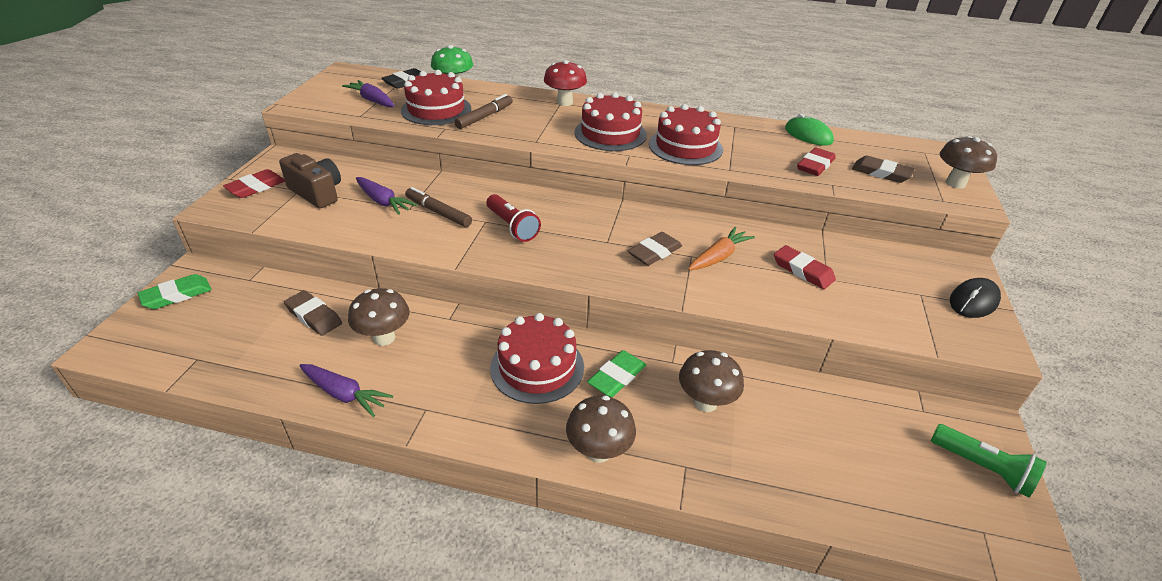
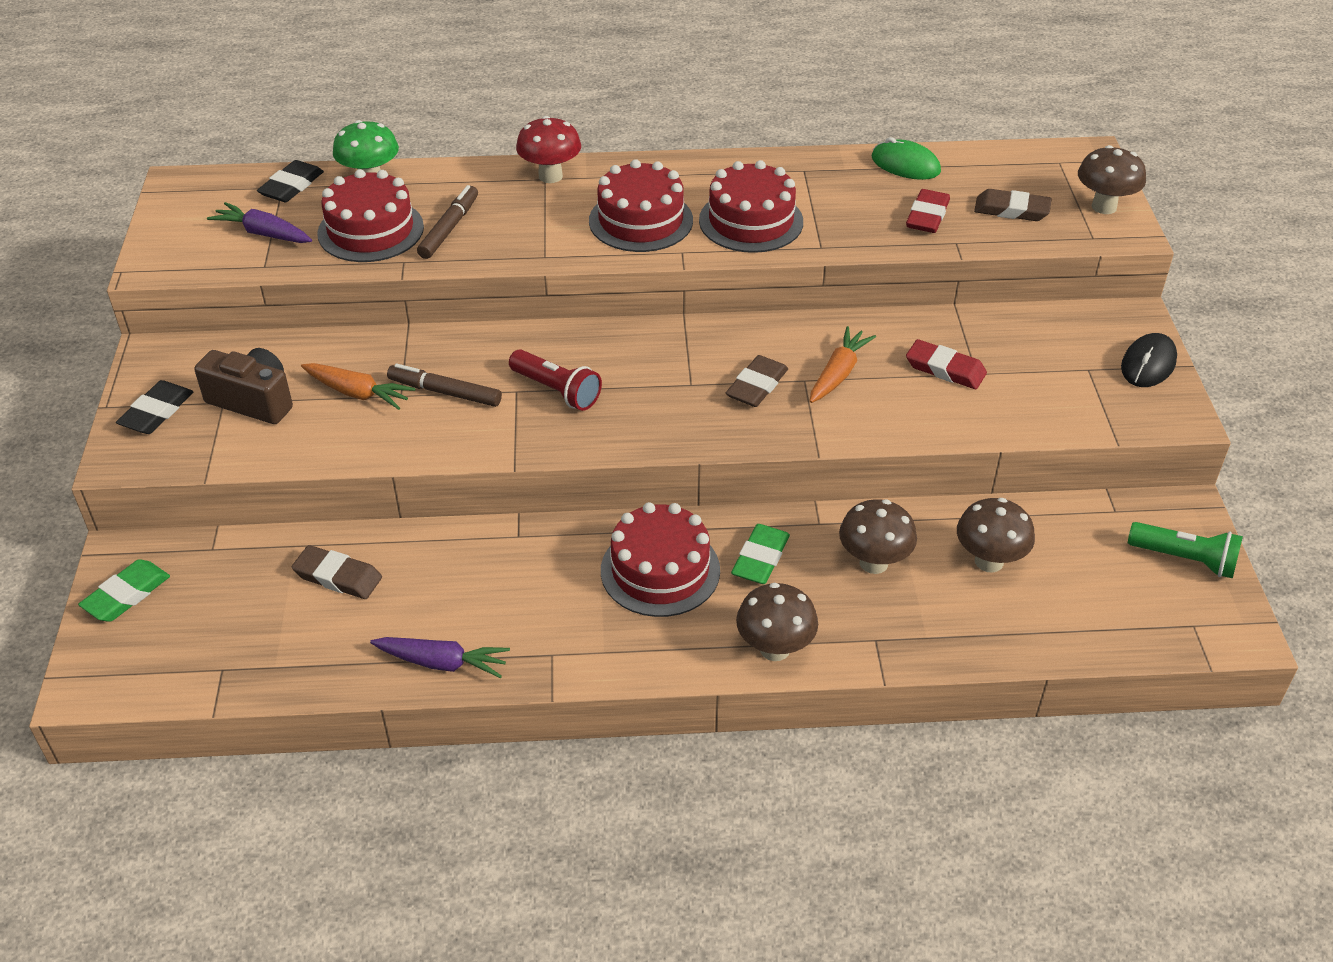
camera: 15 degrees left, 5 degrees up
red eraser [223,169,285,198] -> black eraser [116,380,193,434]
brown mushroom [348,288,409,346] -> brown mushroom moved to [957,498,1035,572]
purple carrot [356,177,417,215] -> orange carrot [301,363,415,410]

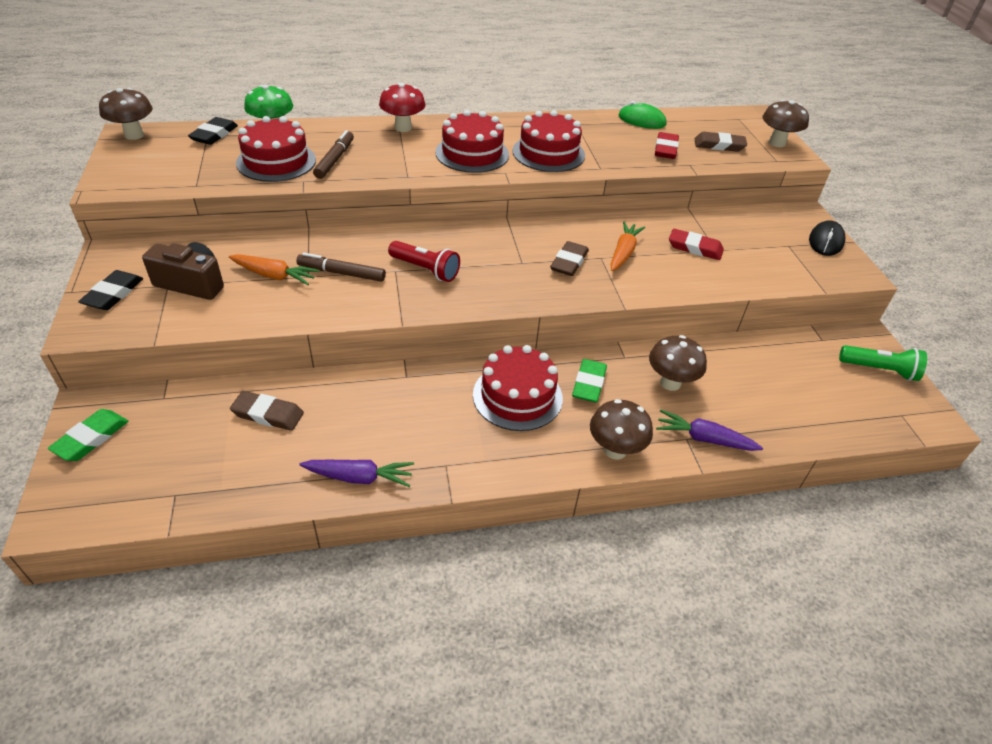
camera: 10 degrees left, 0 degrees up
purple carrot [207,202,312,243] -> purple carrot moved to [656,410,763,451]
brown mushroom [957,498,1035,572] -> brown mushroom moved to [99,88,153,140]

